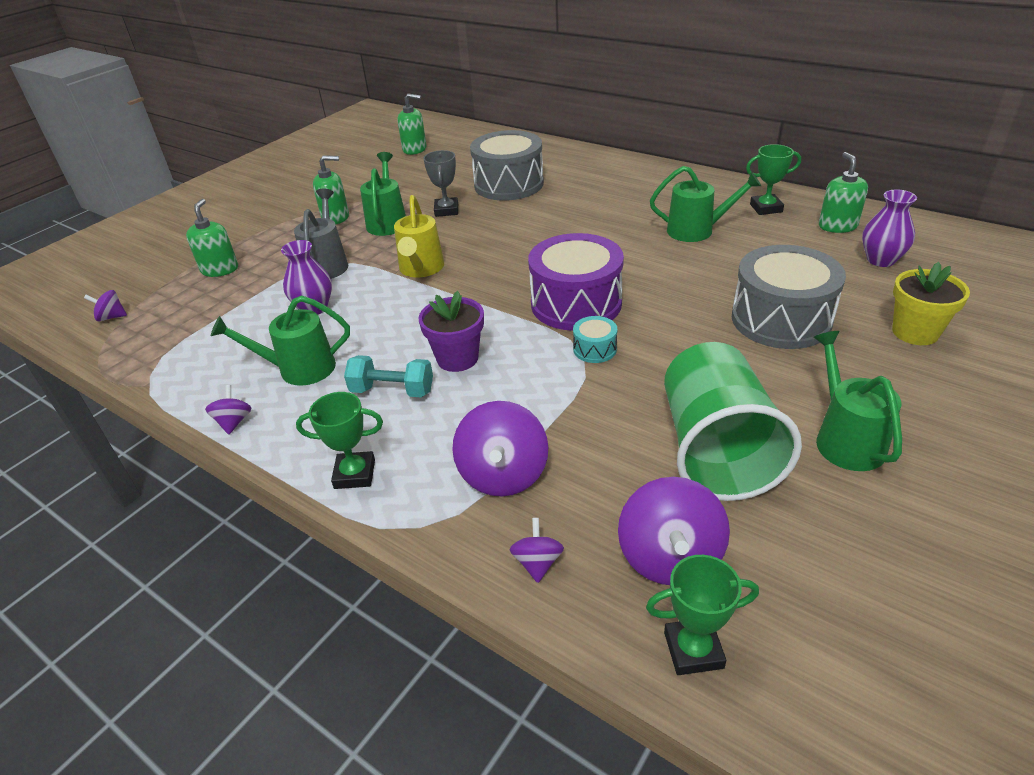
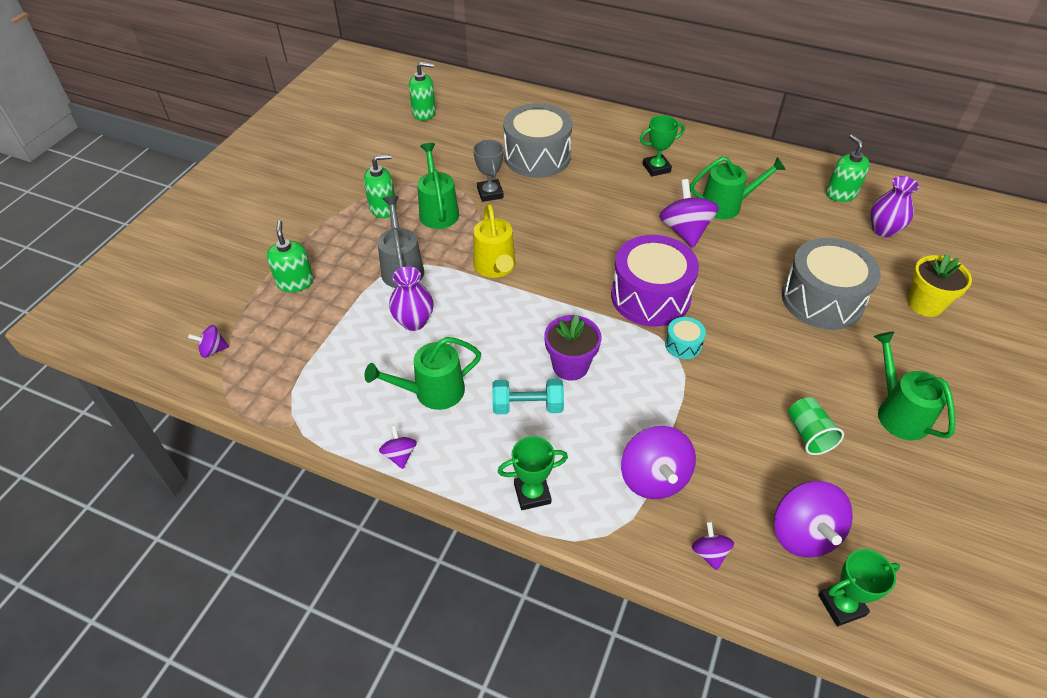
camera: 15 degrees left, 10 degrees up
green cup [664,342,802,501] -> green cup [788,397,844,455], size x0.46
green trophy [746,144,801,215] -> green trophy moved to [640,115,685,177]
none -> purple spinning top [659,179,719,248]

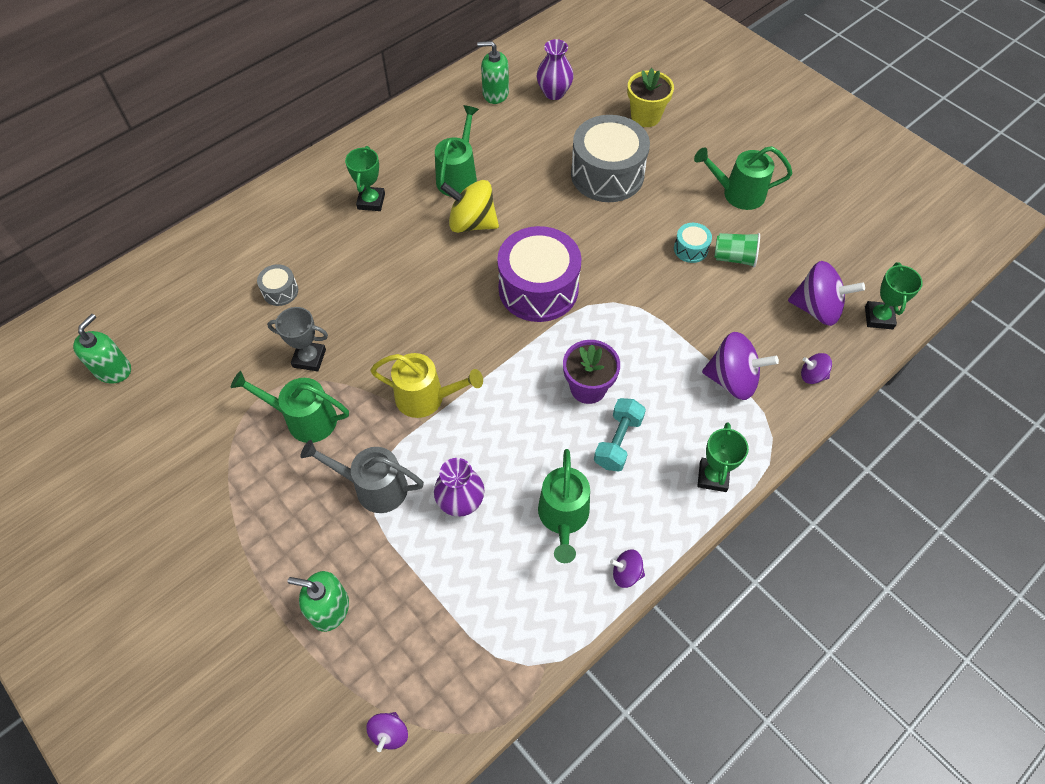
camera: 65 degrees left, 10 degrees up
green soap dispenser [364,154,397,218] -> none
grey drum [504,103,573,178] -> grey drum [257,264,298,306], size x0.44
purple spinning top [659,179,719,248] -> yellow spinning top [440,180,499,233]
turquoise drum [665,317,706,359] -> turquoise drum moved to [674,223,712,263]

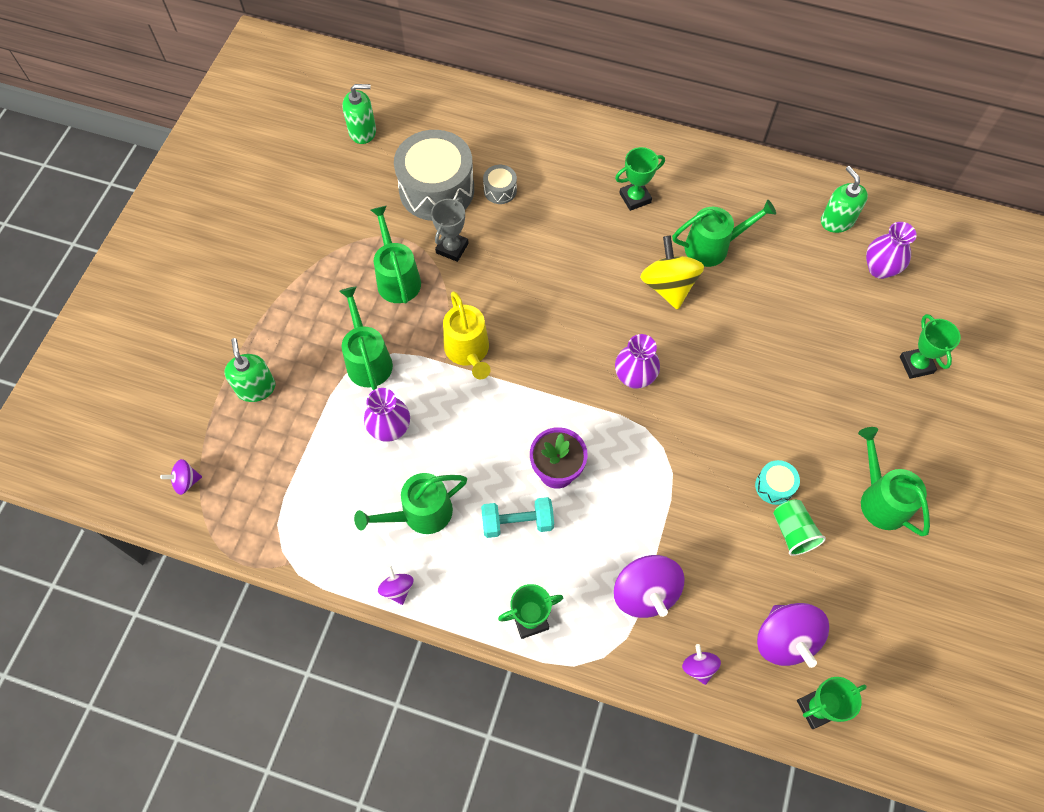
camera: 60 degrees right, 5 degrees up
grey trophy [267,307,328,371] -> grey trophy turned 45 degrees clockwise [431,197,469,262]
grey watering can [300,440,424,513] -> green watering can [339,287,393,390]
purple drum [497,226,581,322] -> purple vase [615,334,660,389]
grey drum [571,115,650,202] -> grey drum moved to [394,130,474,221]
yellow flower pot [628,68,674,127] -> green trophy [900,314,961,379]

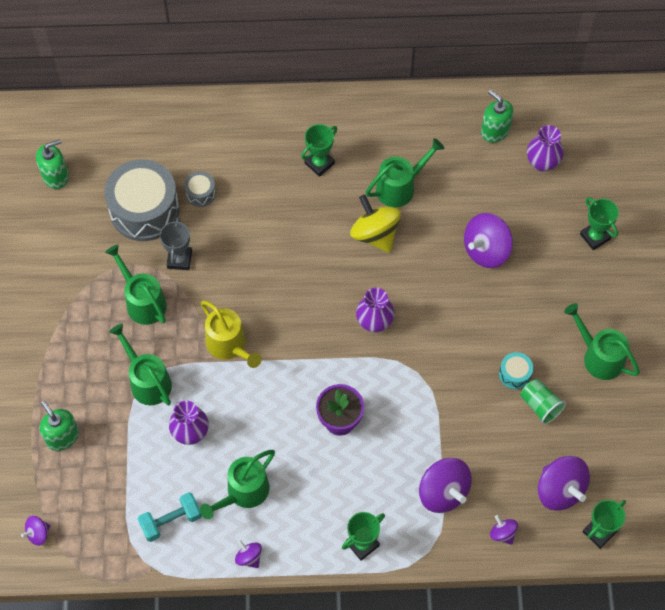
camera: 20 degrees left, 0 degrees up
turquoise dumbbell [481,497,554,538] -> turquoise dumbbell moved to [138,492,202,542]
none -> purple spinning top [464,213,513,268]

